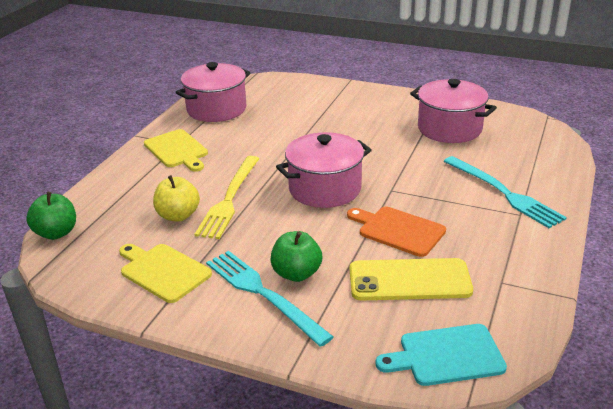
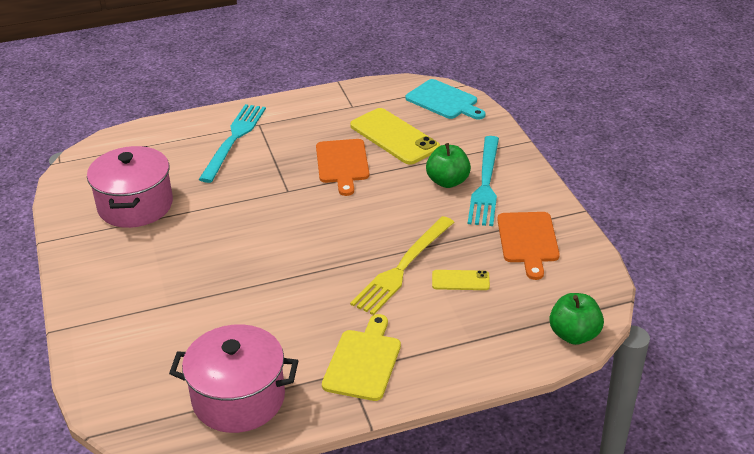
camera: 130 degrees left, 5 degrees up
yellow cutting board [119,244,212,303] -> orange cutting board [497,212,560,280]
yellow apple [153,175,200,222] -> yellow phone [432,270,490,290]
yellow fork [194,156,259,239] -> yellow fork turned 150 degrees clockwise [350,216,454,315]
pink pot [276,132,372,208] -> none

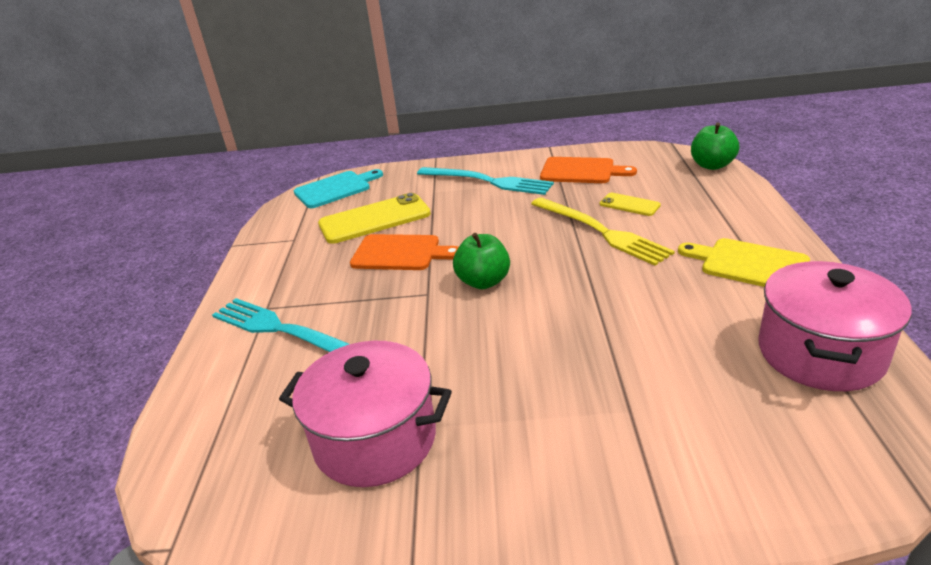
camera: 70 degrees left, 5 degrees down
green apple [426,143,471,188] -> green apple moved to [453,233,510,289]
yellow phone [432,270,490,290] -> yellow phone turned 75 degrees counterclockwise [600,193,661,216]

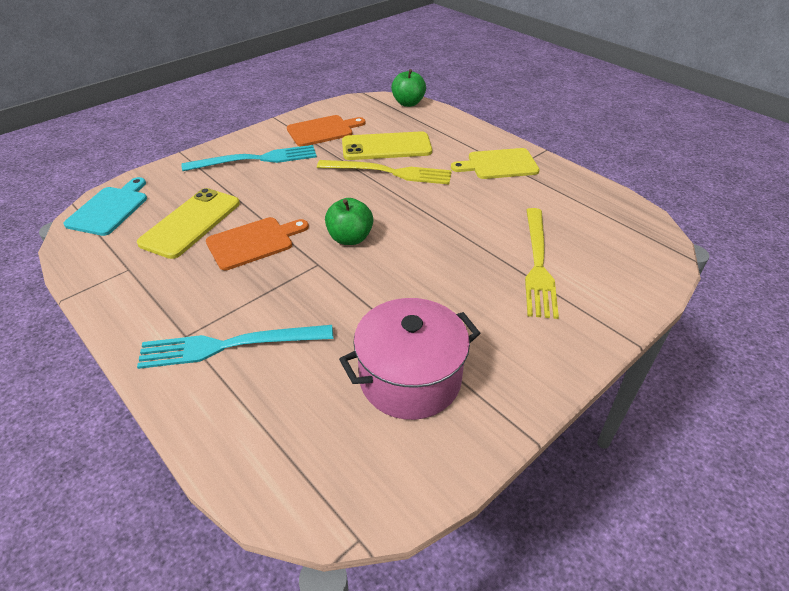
camera: 45 degrees left, 10 degrees up
yellow phone [600,193,661,216] -> yellow phone [342,131,432,160], size x1.98
pink pot [758,261,912,391] -> none
none -> yellow fork [525,208,559,319]

